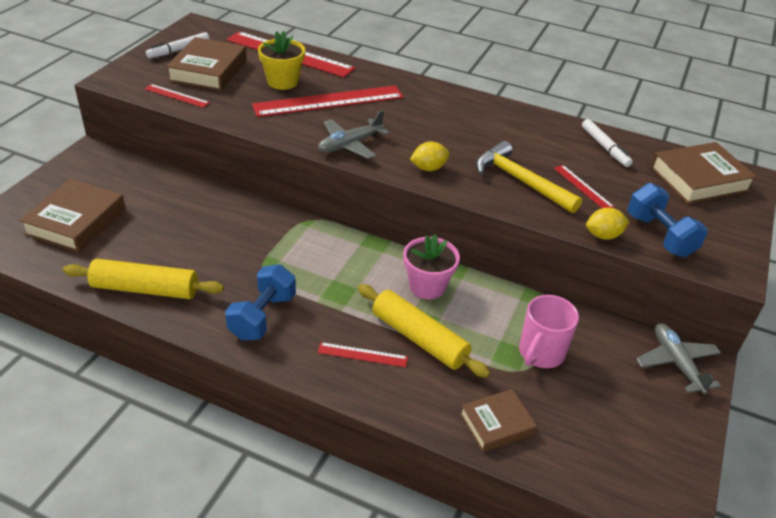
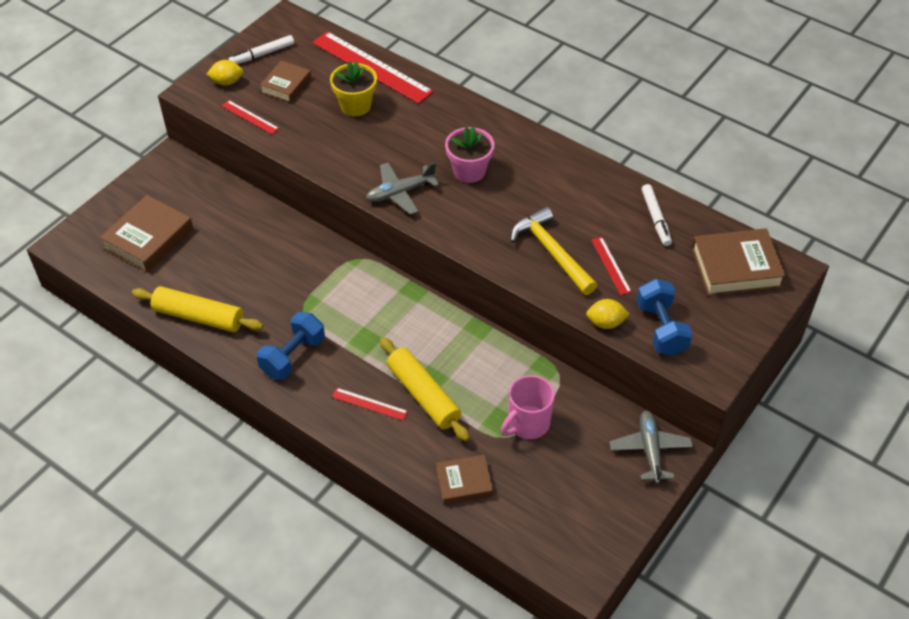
camera: 15 degrees right, 10 degrees up
brown book [166,37,247,91] -> brown book [260,61,311,103], size x0.62
red ruler [252,85,404,117] -> none
pink flower pot [403,234,460,299] -> pink flower pot moved to [445,126,495,183]
yellow lemon [410,141,450,171] -> yellow lemon moved to [207,60,243,85]

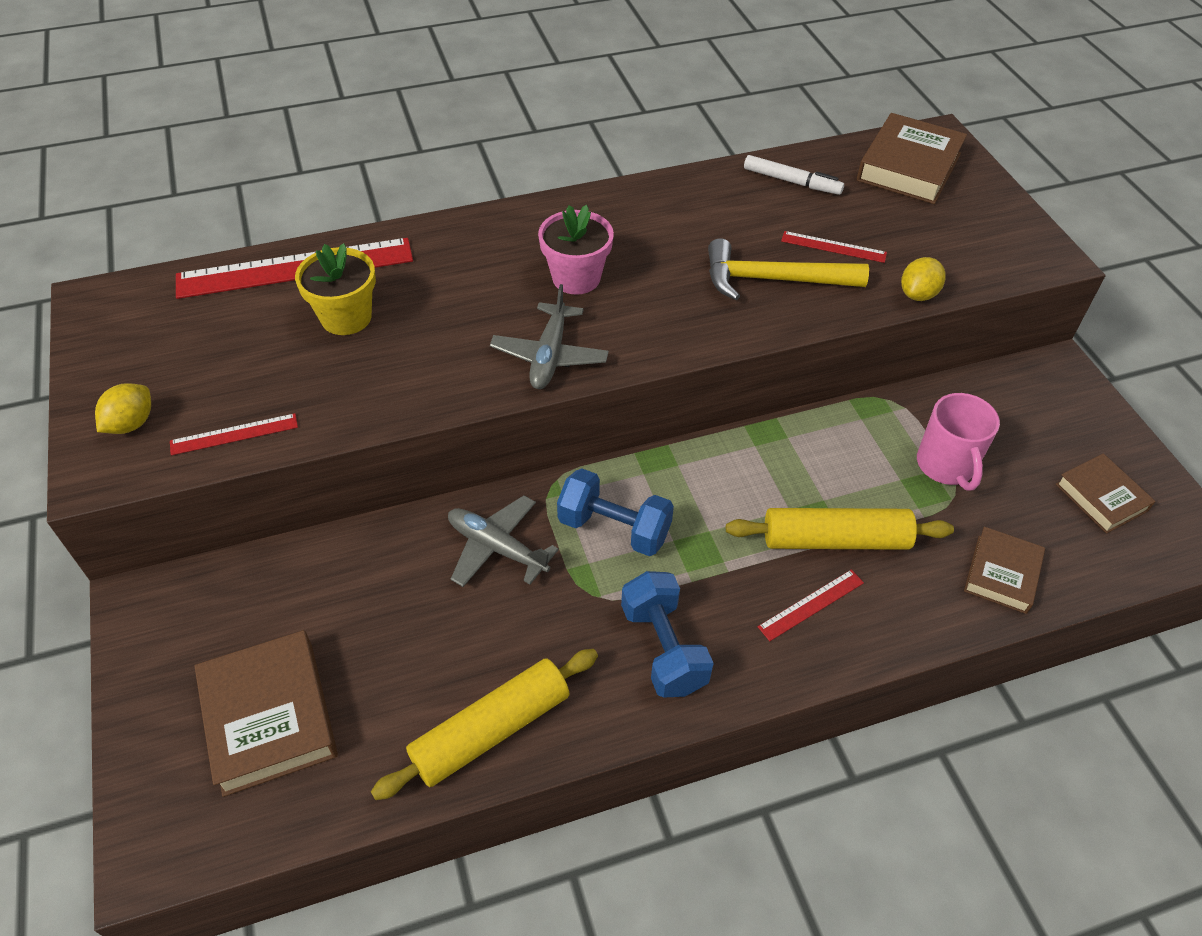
camera: 55 degrees left, 0 degrees up
white marker [229,35,294,64] -> none
brown book [260,61,311,103] -> brown book moved to [1056,453,1156,534]
grey plane [610,410,693,484] -> grey plane moved to [448,495,559,587]
blue dumbbell [637,279,693,356] -> blue dumbbell moved to [557,468,674,556]

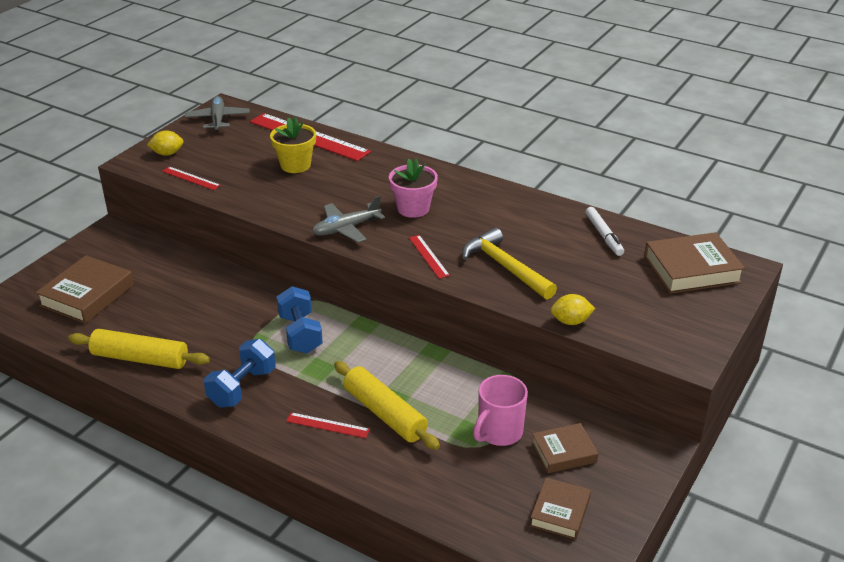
camera: 50 degrees right, 15 degrees down
grey plane [448,495,559,587] -> grey plane moved to [185,96,250,132]
red ruler [781,231,887,263] -> red ruler moved to [409,235,450,279]
brown book [964,527,1045,614] -> brown book moved to [532,423,598,473]

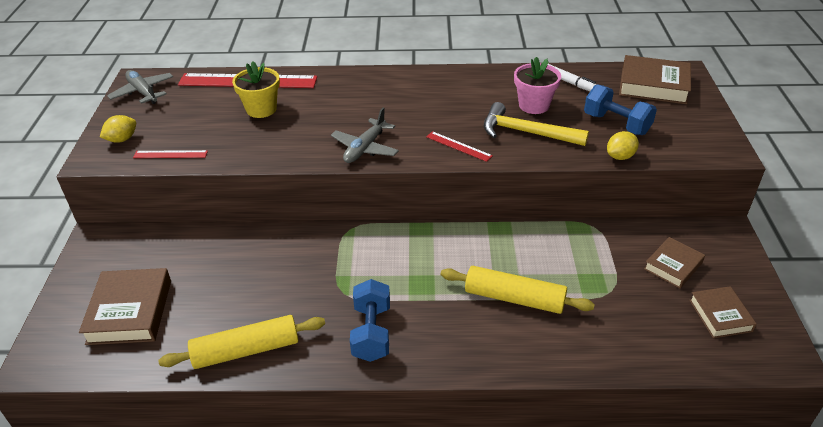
camera: 30 degrees left, 5 degrees up
blue dumbbell [276,286,323,354] -> blue dumbbell moved to [584,84,657,135]
red ruler [286,412,370,438] -> none
pink flower pot [389,159,438,218] -> pink flower pot moved to [514,57,561,114]
pink mug [473,375,528,446] -> none
brown book [644,232,745,294] -> brown book turned 60 degrees clockwise [619,55,691,104]

